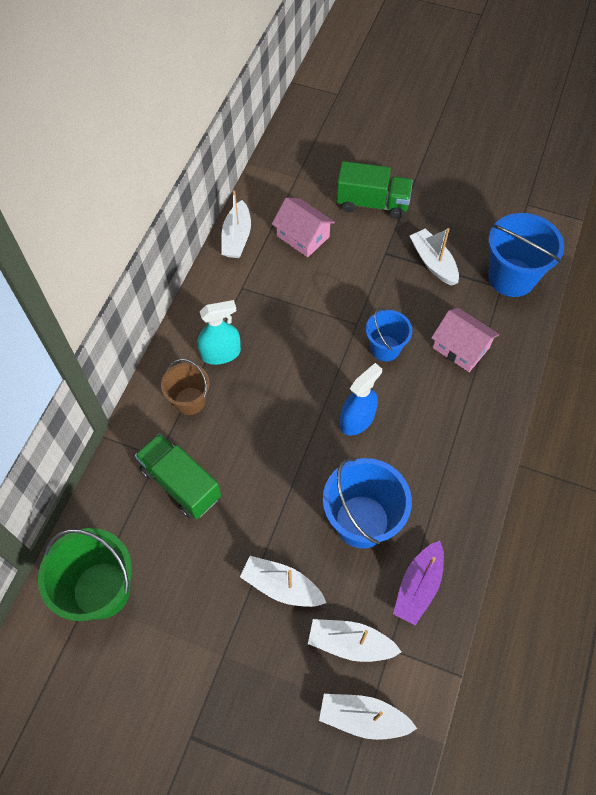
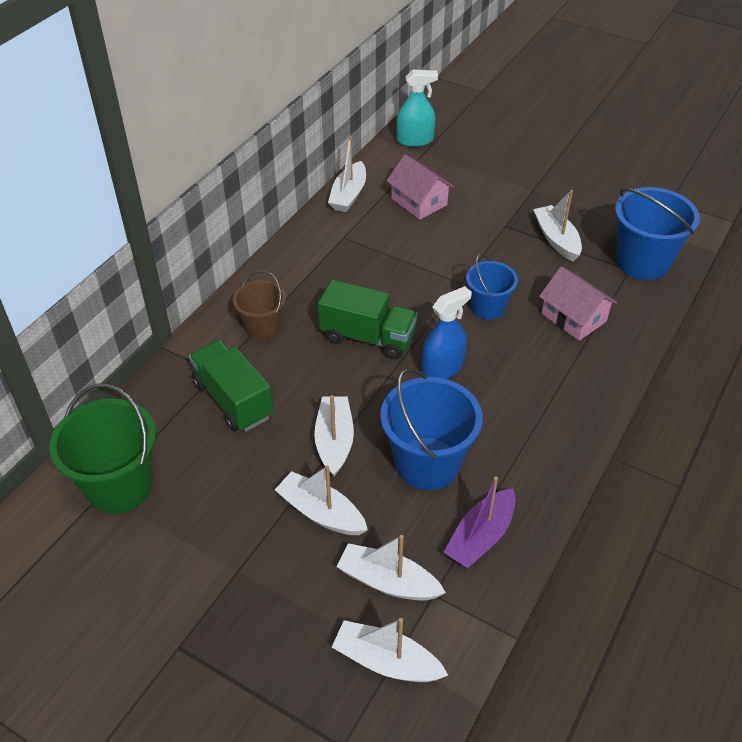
camera: 10 degrees right, 15 degrees down
turquoise spray bottle [198,300,241,365] -> turquoise spray bottle moved to [396,70,438,147]
green truck [336,161,413,219] -> green truck moved to [318,280,418,359]
none -> white boat [314,395,354,476]

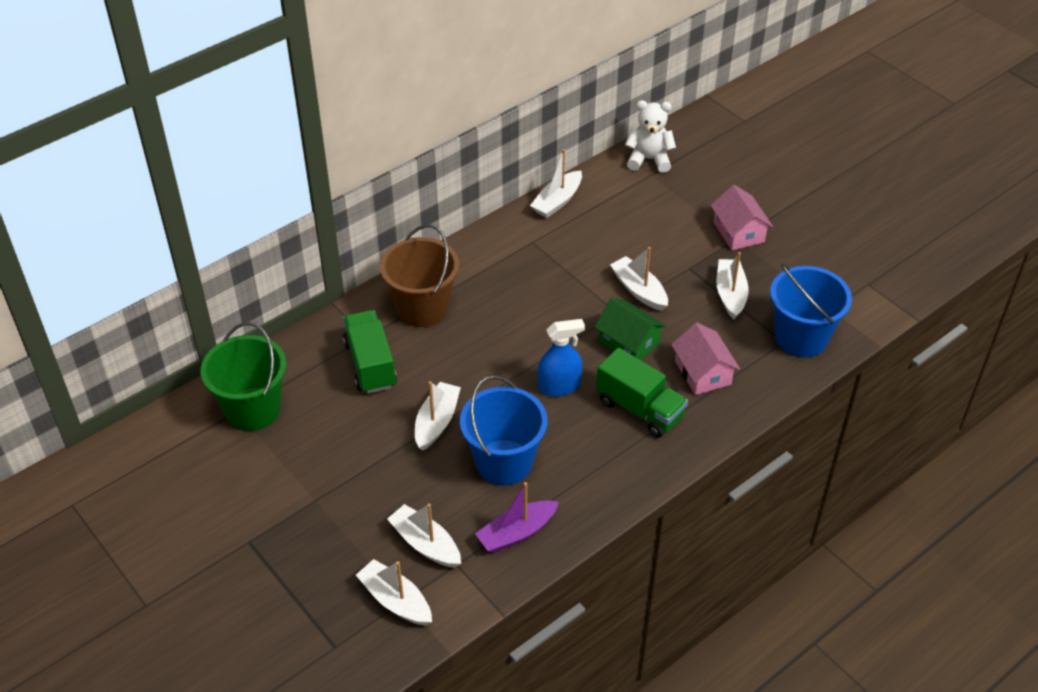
camera: 20 degrees right, 0 degrees up
brown bucket [233,270,286,340] -> brown bucket [380,224,459,327], size x1.64
white boat [275,465,368,535] -> white boat moved to [610,247,668,311]
green truck [318,280,418,359] -> green truck moved to [596,348,688,438]
pink house [386,154,454,220] -> pink house moved to [710,185,773,250]
turquoise spray bottle [396,70,438,147] -> white teddy bear [625,100,676,173]
blue bucket [466,254,518,320] -> green house [594,298,667,360]

